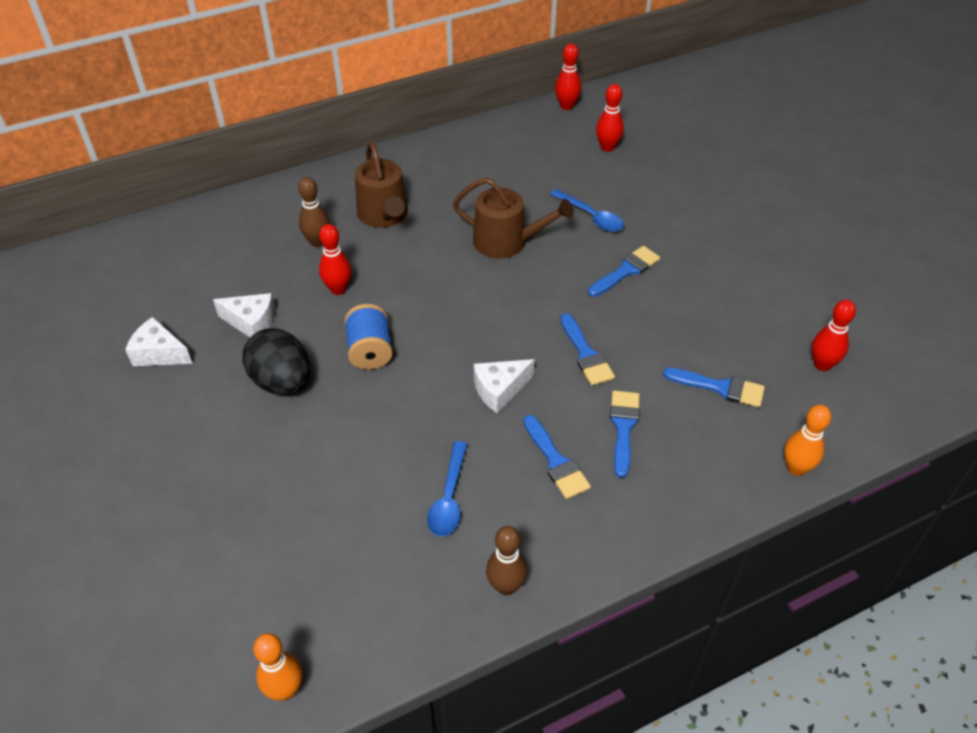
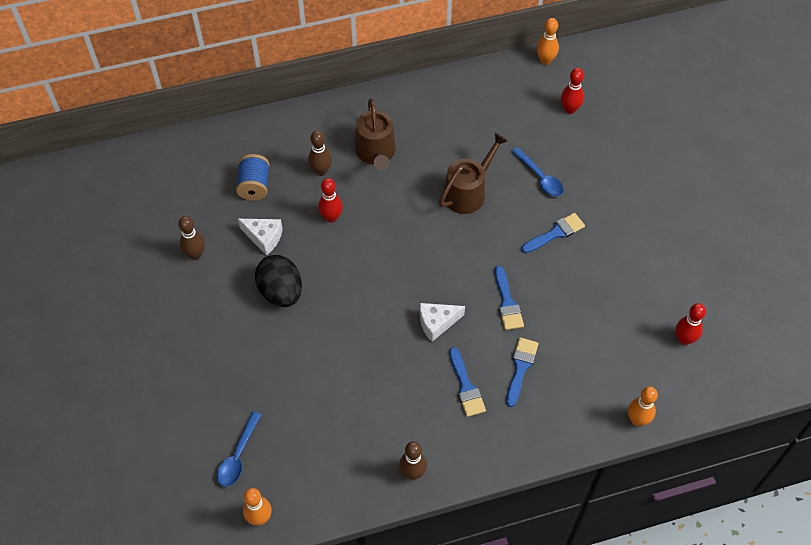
camera: 10 degrees right, 10 degrees up
white cheese [125,317,192,366] -> brown bowling pin [178,216,205,260]
blue spool [344,304,393,370] -> blue spool moved to [236,154,270,201]
blue spoon [427,441,467,537] -> blue spoon moved to [217,411,261,487]
brown watering can [453,177,574,259] -> brown watering can turned 75 degrees counterclockwise [439,133,508,214]
red bowling pin [555,43,581,110] -> orange bowling pin [537,18,559,65]
blue brush [663,368,765,407] -> none

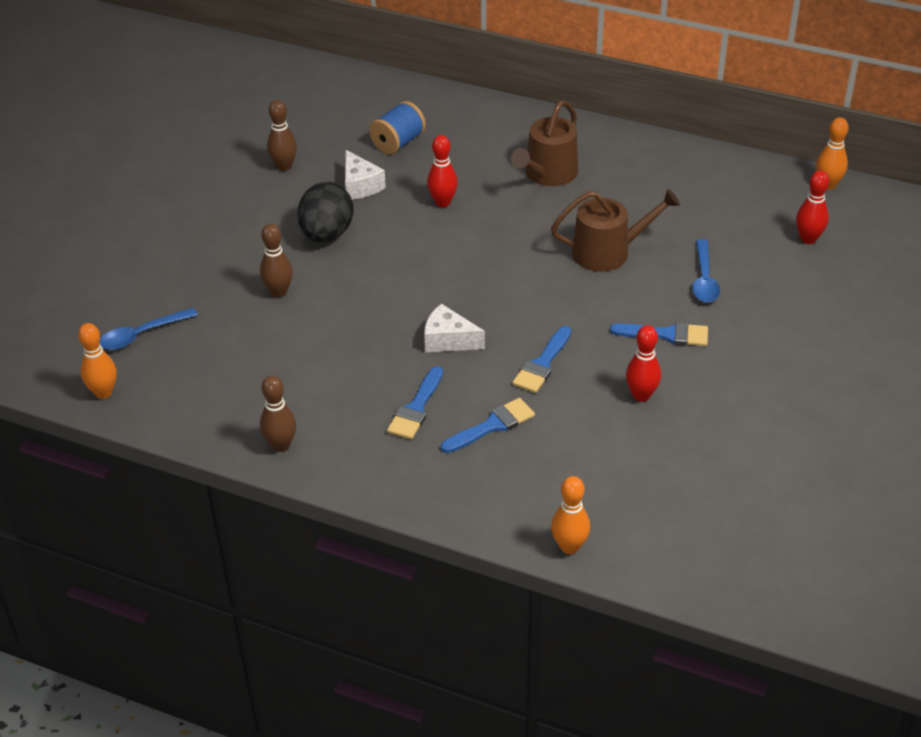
camera: 40 degrees right, 15 degrees down
brown bowling pin [308,131,332,176] -> brown bowling pin moved to [260,223,293,297]
red bowling pin [676,303,706,345] -> red bowling pin moved to [626,325,661,402]

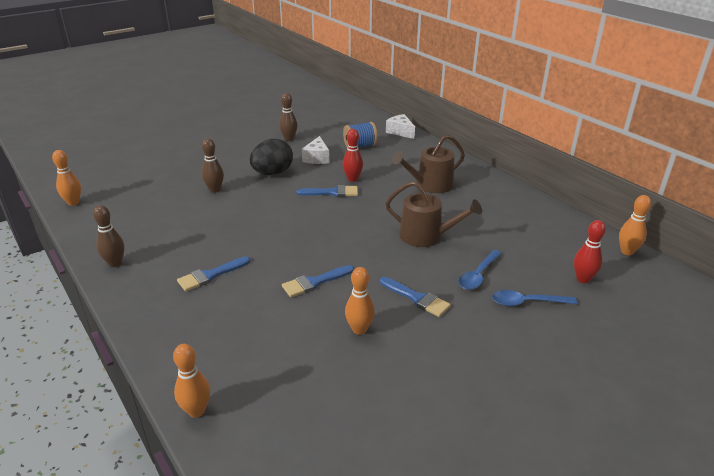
camera: 30 degrees right, 10 degrees down
blue spoon [100,308,197,350] -> blue spoon moved to [492,290,577,306]
white cheese [424,304,485,352] -> white cheese moved to [386,114,415,139]
blue brush [441,398,535,453] -> blue brush moved to [296,185,358,197]
red bowling pin [626,325,661,402] -> orange bowling pin [345,267,375,335]

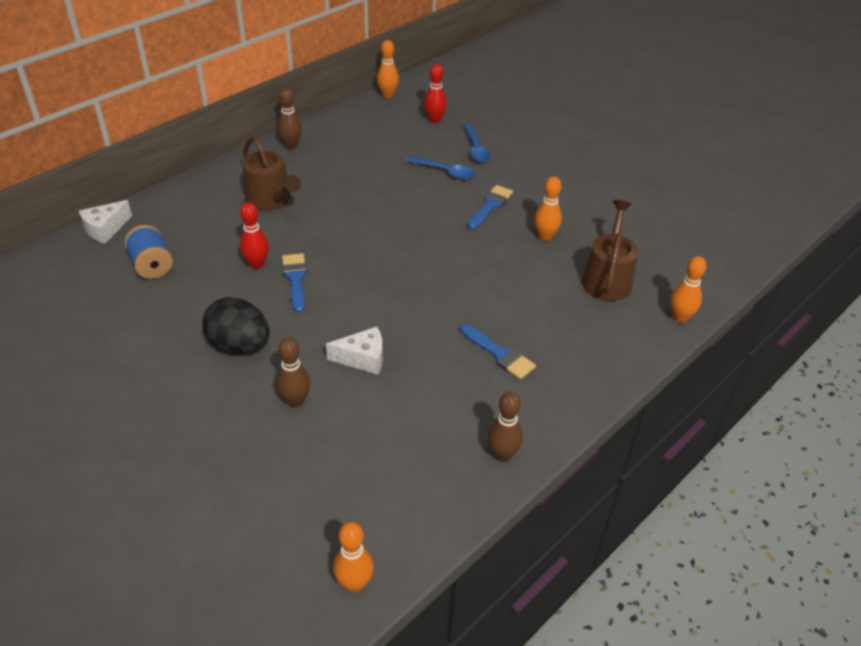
camera: 100 degrees left, 10 degrees up
brown bowling pin [279,93,298,141] -> brown bowling pin moved to [278,88,302,149]
blue brush [282,265,354,297] -> none
white cheese [302,136,329,164] -> white cheese moved to [326,327,383,375]
brown watering can [385,181,482,247] -> brown watering can moved to [582,200,638,301]

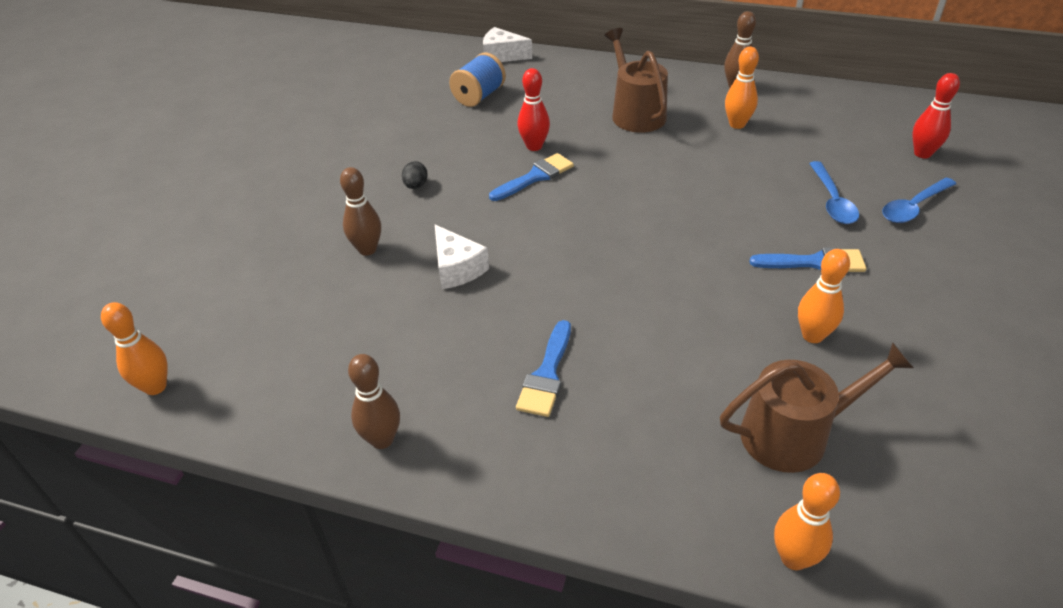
camera: 65 degrees right, 0 degrees up
black egg [202,297,270,354] -> black egg [402,161,428,189], size x0.43
brown watering can [242,136,301,211] -> brown watering can turned 135 degrees clockwise [604,28,668,133]
orange bowling pin [377,40,399,98] -> orange bowling pin moved to [725,47,759,129]

